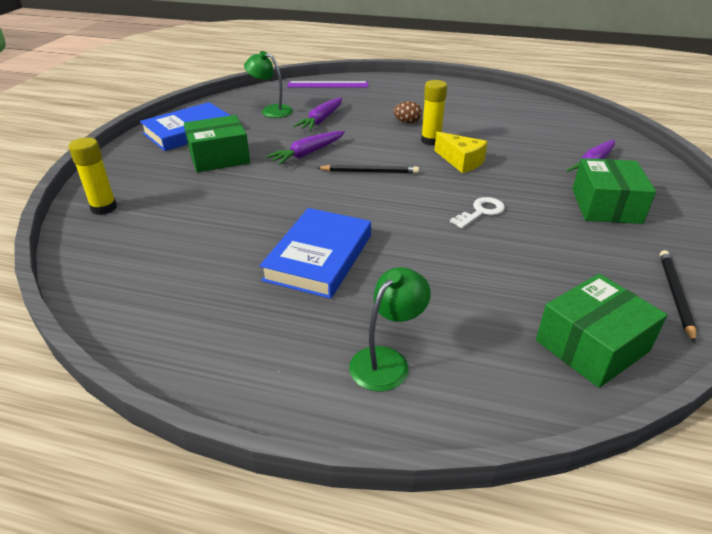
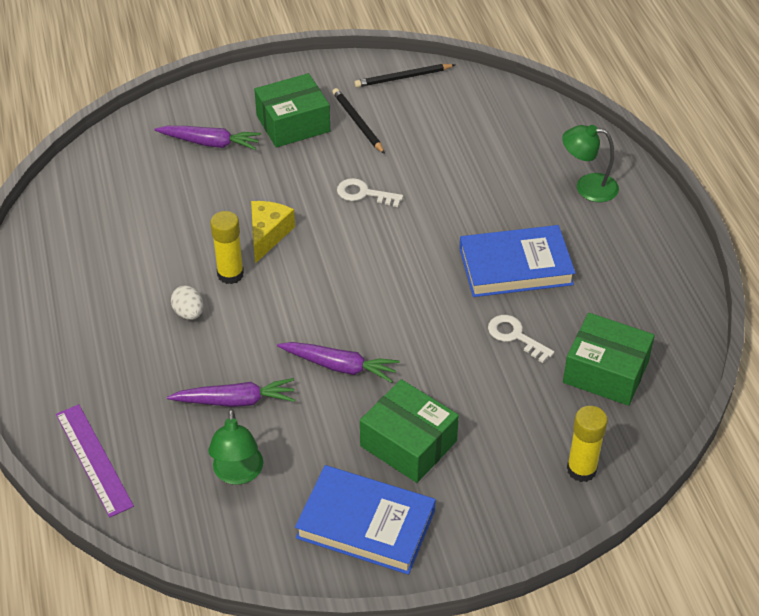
camera: 120 degrees left, 10 degrees up
black pencil [317,165,419,174] -> black pencil moved to [332,88,385,154]
brown egg [394,101,422,124] -> white egg [171,286,203,320]
green box [536,274,667,388] -> green box moved to [563,313,655,406]
none -> white key [488,315,554,363]

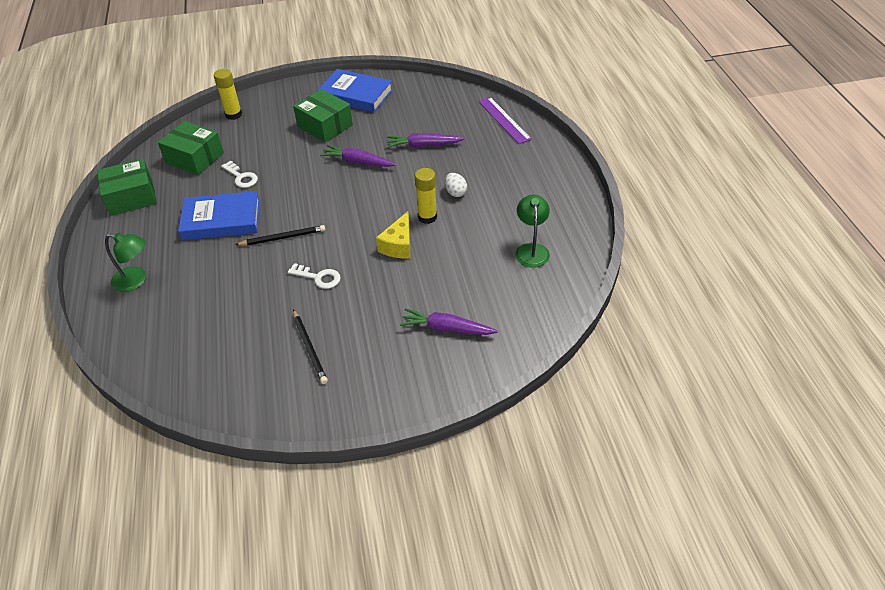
camera: 175 degrees left, 0 degrees up
green lamp [208,409,263,485] -> green lamp moved to [515,195,550,268]
green box [254,73,330,147] -> green box moved to [97,159,157,216]
black pencil [354,64,455,87] -> black pencil moved to [235,225,325,245]

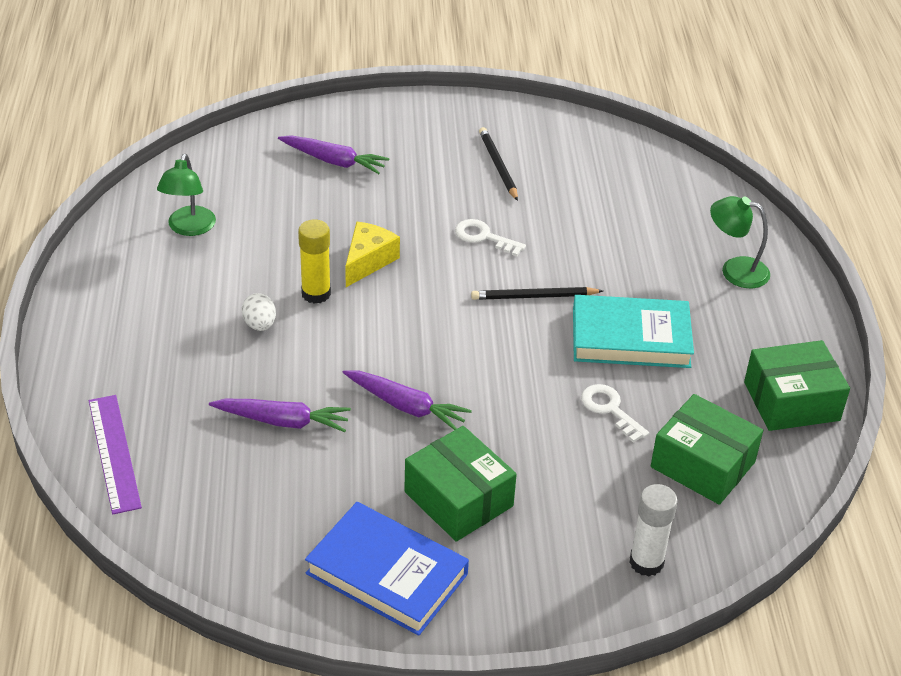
camera: 175 degrees left, 5 degrees down
blue book [178,191,260,240] -> turquoise book [573,295,694,368]
yellow glue stick [214,69,242,120] -> white glue stick [629,484,678,576]

